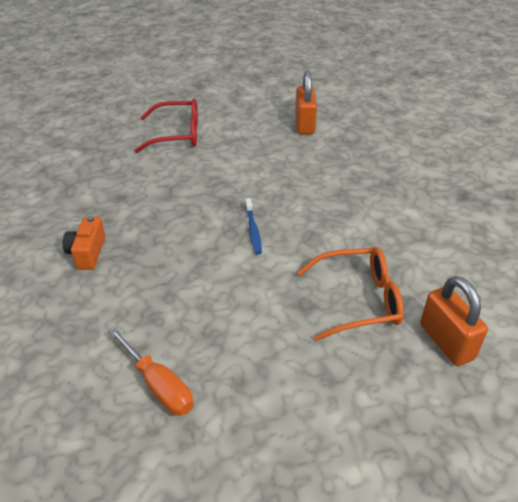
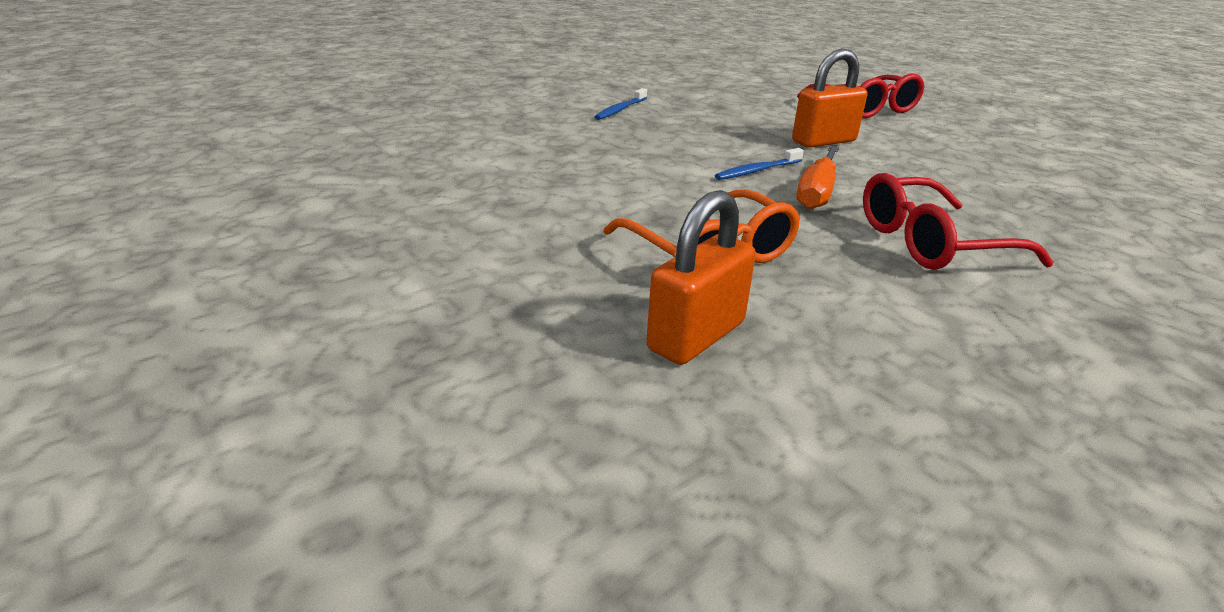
camera: 65 degrees right, 10 degrees down
orange camera [62,216,105,270] -> blue toothbrush [595,88,647,120]
orange screwdriver [109,327,193,416] -> orange screwdriver moved to [796,146,839,209]
orange padlock [295,71,317,135] -> orange padlock moved to [792,48,867,148]
none -> red glasses [863,173,1053,270]

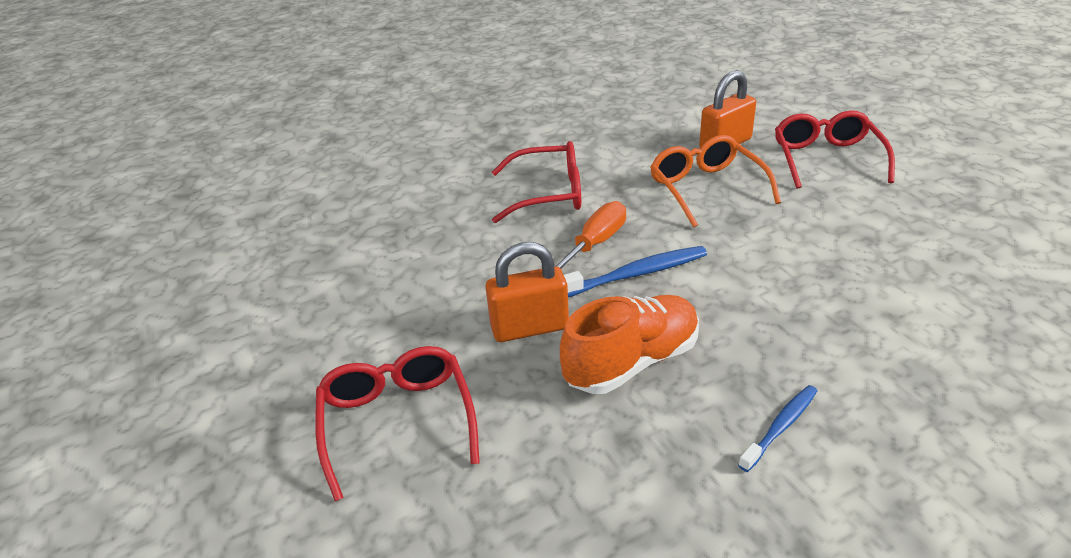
camera: 165 degrees left, 5 degrees up
blue toothbrush [715,148,804,180] -> blue toothbrush [564,246,707,297], size x1.56
none -> orange shoe [560,295,699,394]
none -> red glasses [775,110,895,189]

